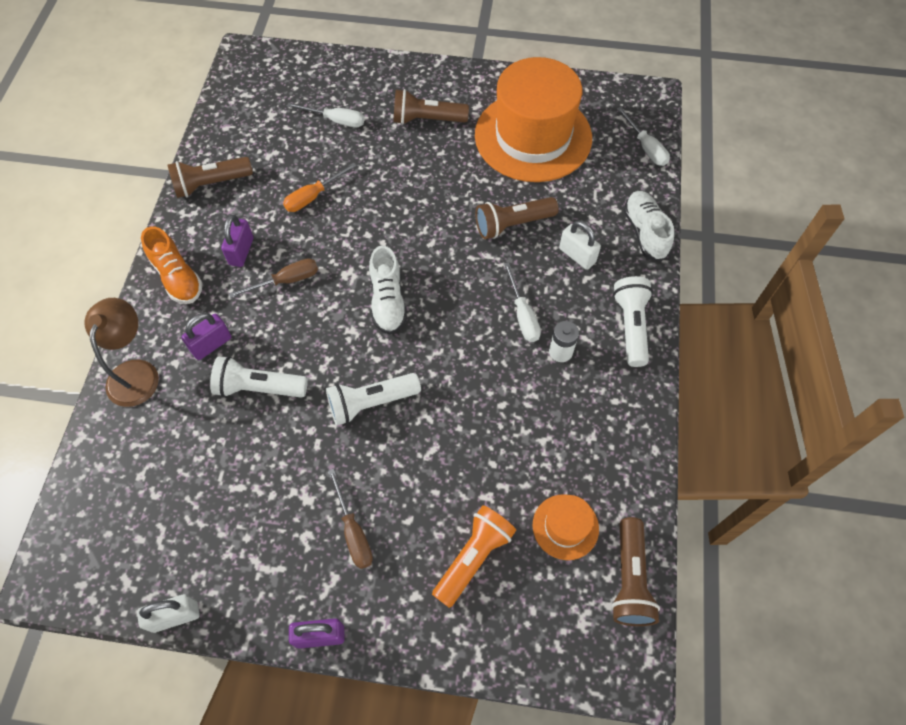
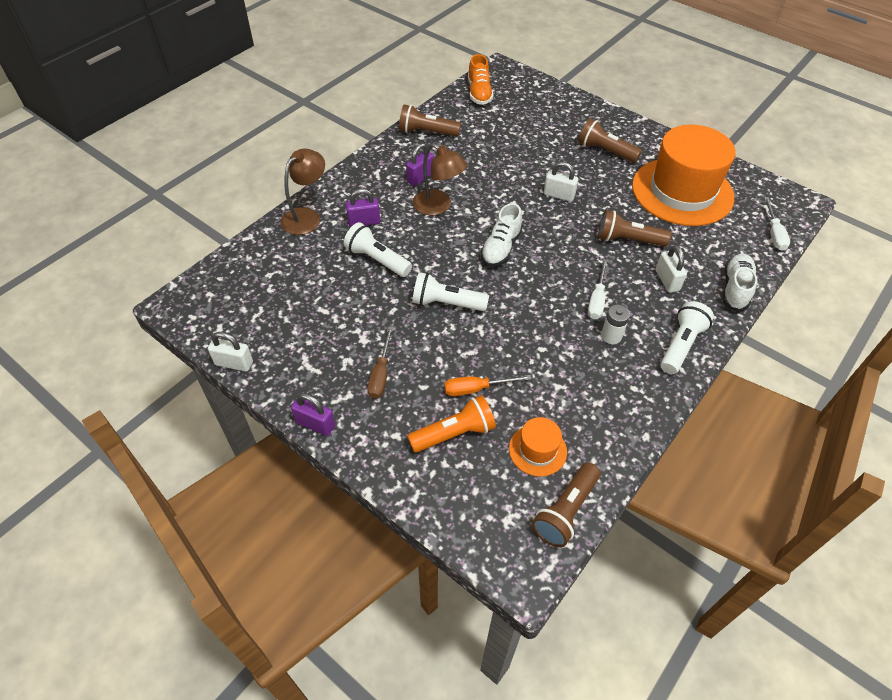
camera: 30 degrees right, 10 degrees down
orange shoe [141,226,203,304] -> orange shoe moved to [468,54,493,105]
brown screwdriver [228,258,318,298] -> brown lamp [413,143,467,215]
orange screwdriver [283,163,357,212] -> orange screwdriver moved to [444,375,531,396]
white screwdriver [287,103,365,127] -> none
none -> white padlock [544,162,578,202]

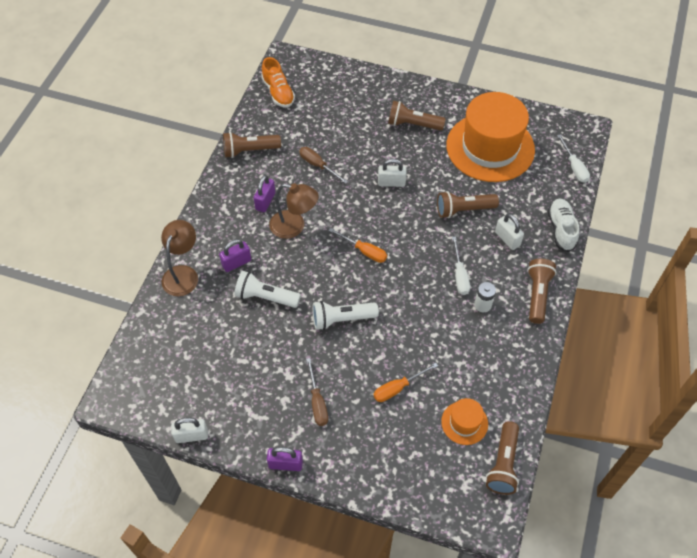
camera: 20 degrees left, 5 degrees up
orange flashlight [407,395,496,453] -> none
white shoe [481,203,523,267] -> orange screwdriver [329,228,387,263]
white flashlight [660,301,714,374] -> brown flashlight [527,259,556,324]
none -> brown screwdriver [299,147,348,184]

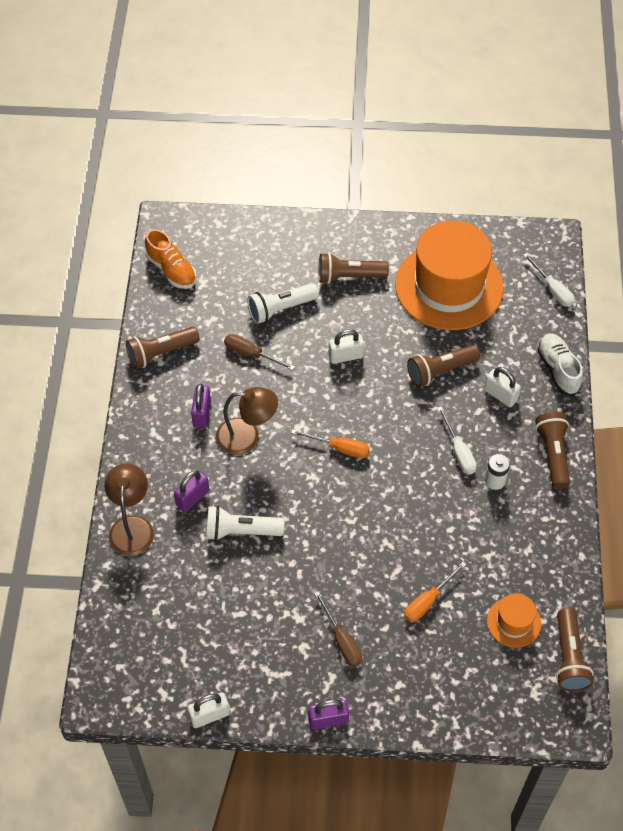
camera: 15 degrees left, 0 degrees up
white flashlight [312,301,379,330] -> white flashlight moved to [247,283,319,324]

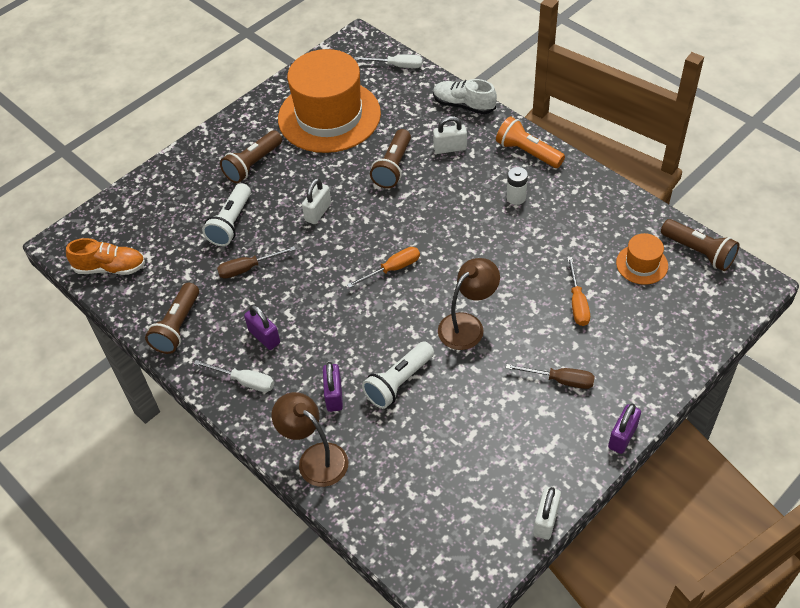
camera: 45 degrees left, 5 degrees down
brown lamp [216,387,278,455] -> brown lamp moved to [438,258,500,350]
white screwdriver [438,406,477,474] -> white screwdriver moved to [194,360,274,392]
brown flashlight [535,412,570,489] -> orange flashlight [496,116,565,168]

